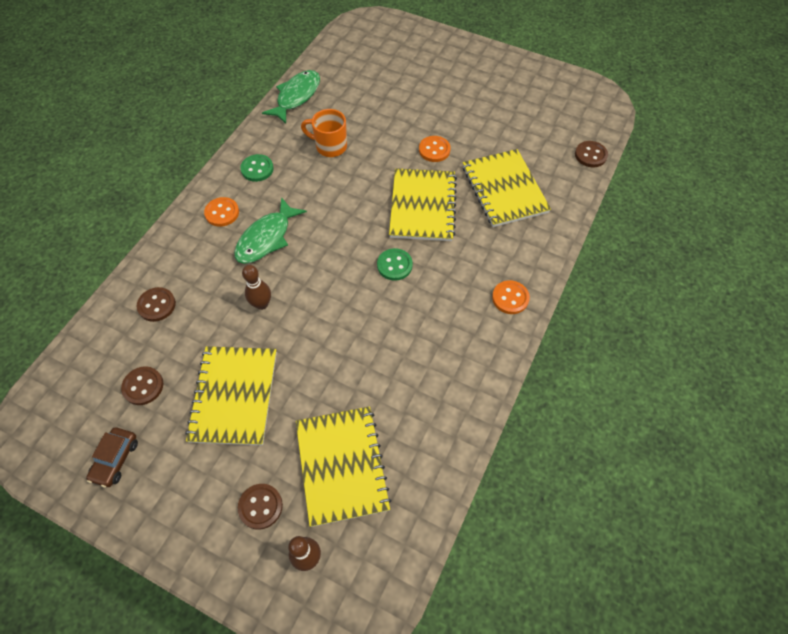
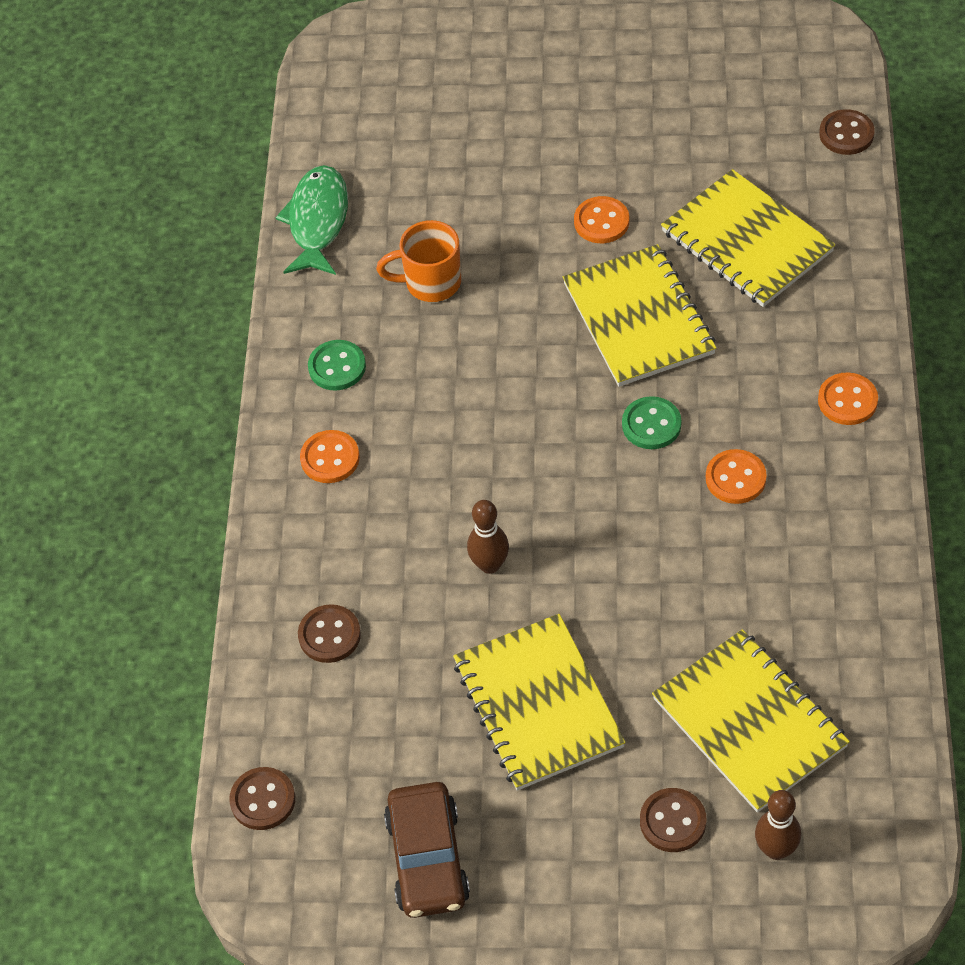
camera: 20 degrees left, 5 degrees down
brown car [86,428,138,488] -> brown car [384,782,470,918], size x1.53
brown button [121,367,163,405] -> brown button moved to [229,767,295,830]
green fish [234,197,307,264] -> none
none -> orange button [706,449,767,504]

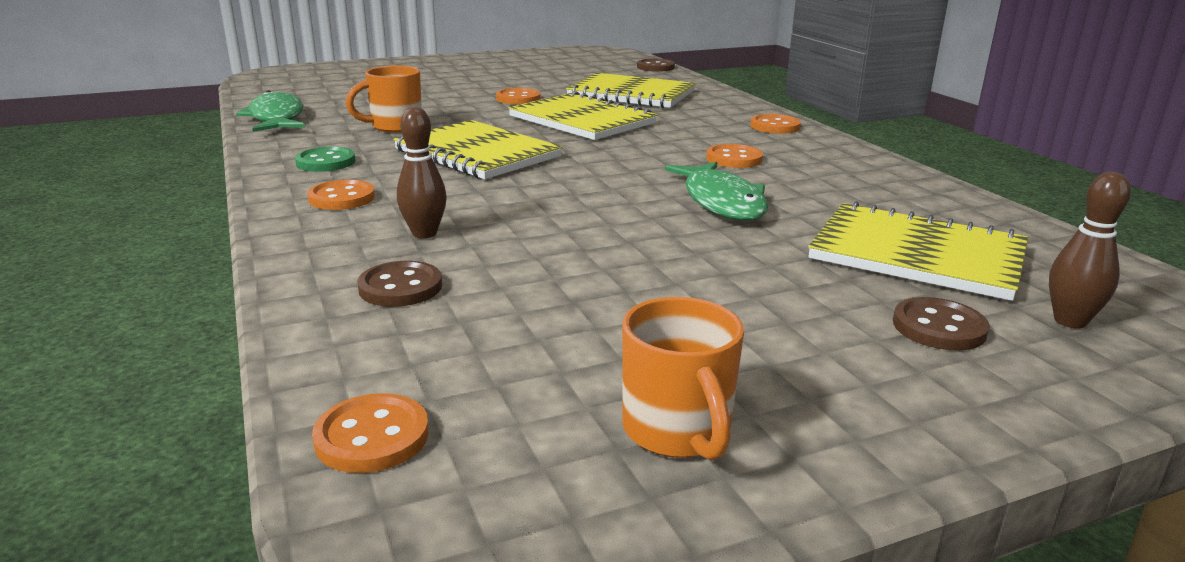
camera: 30 degrees left, 30 degrees down
brown button [229,767,295,830] -> orange button [312,393,429,473]
brown car [384,782,470,918] -> orange mug [622,297,744,461]
yellow notebook [453,614,626,791] -> yellow notebook moved to [393,120,562,179]
brown bowling pin [467,500,509,574] -> brown bowling pin moved to [397,107,447,239]
green button [622,396,681,449] -> none
none -> green fish [665,162,768,220]

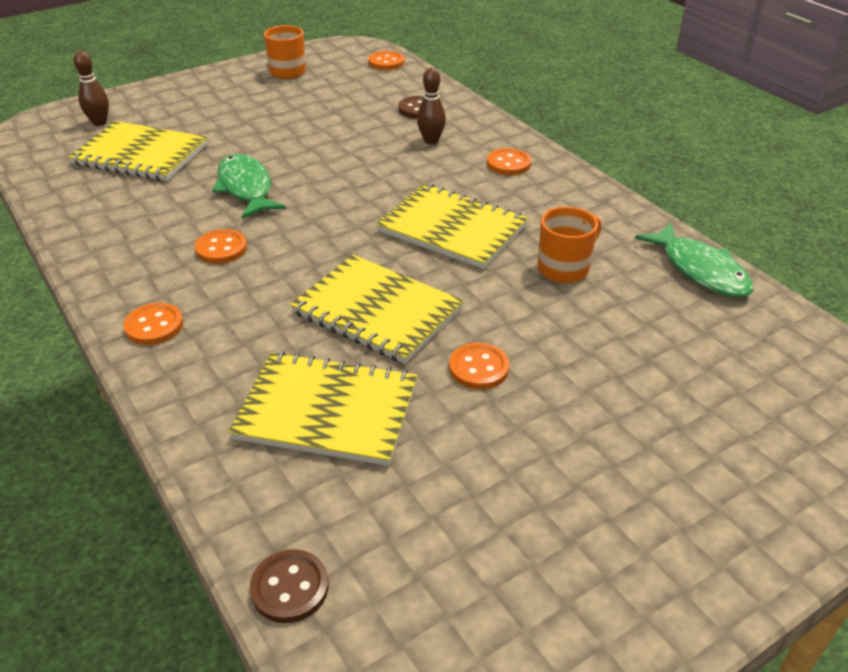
camera: 170 degrees right, 15 degrees up
green button [295,147,356,172] -> none
brown button [893,297,990,351] -> none

